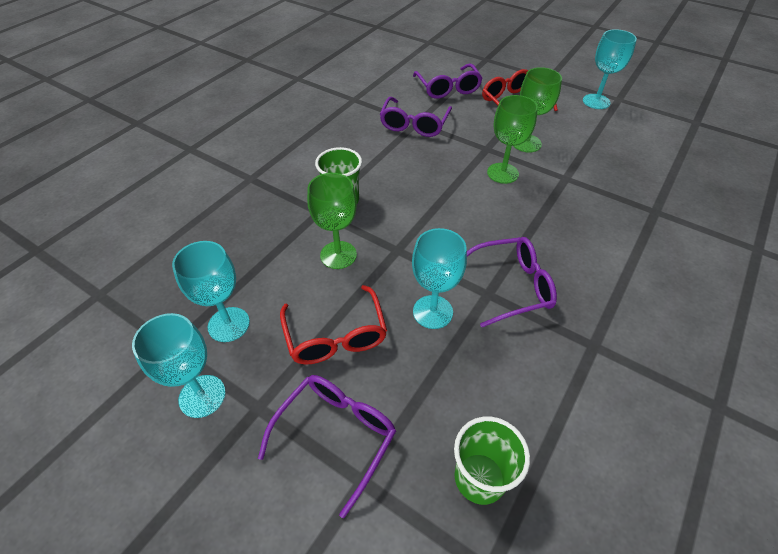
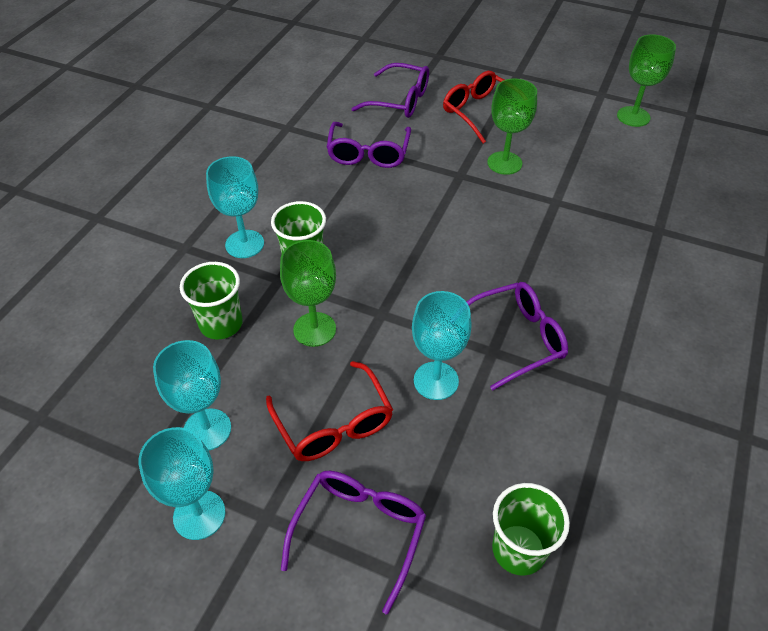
camera: 10 degrees left, 0 degrees up
purple glasses [413,64,483,99] -> purple glasses turned 45 degrees counterclockwise [351,63,429,118]
green goblet [487,95,538,184] -> green goblet moved to [617,34,676,127]
turquoise goblet [583,29,637,109] -> turquoise goblet moved to [206,156,264,258]
none -> green cup [180,262,243,340]

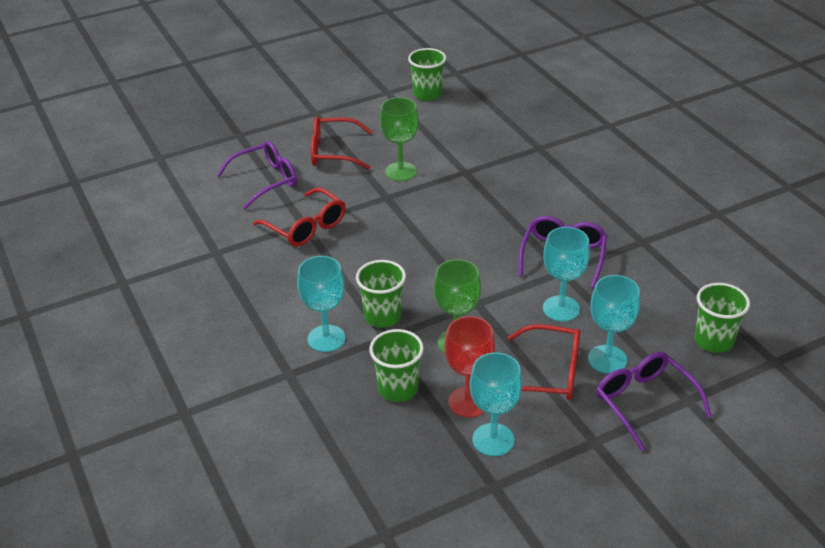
camera: 50 degrees left, 10 degrees down
turquoise goblet [138,427,226,540] -> turquoise goblet moved to [588,275,640,374]
purple glasses [327,122,411,168] -> red glasses [253,188,346,247]
green goblet [617,34,676,127] -> green cup [408,48,446,101]
none -> red goblet [444,316,495,418]

